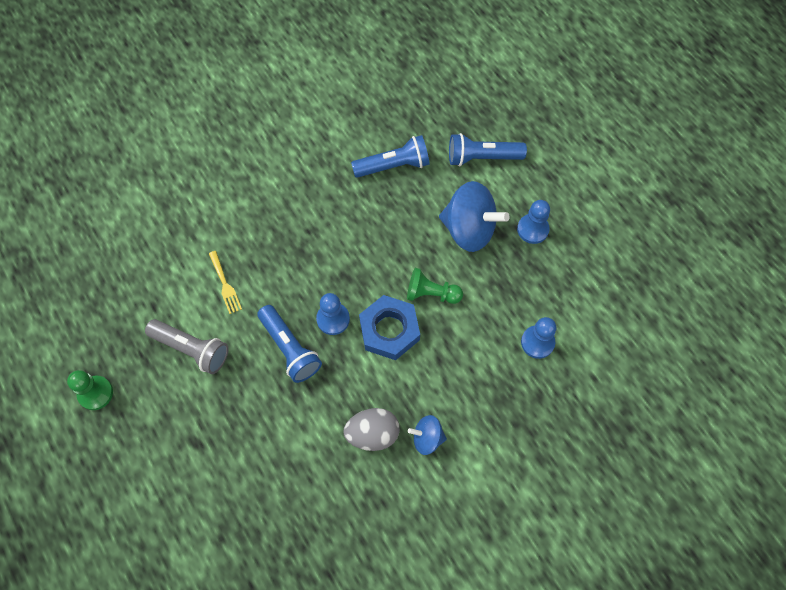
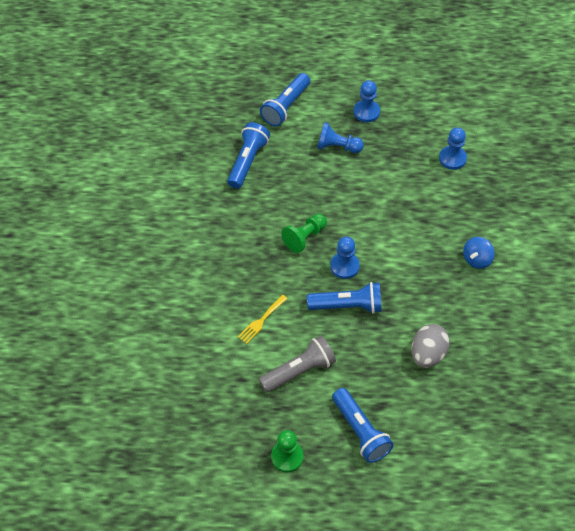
camera: 55 degrees left, 10 degrees down
yellow fork [209,251,242,314] -> yellow fork turned 120 degrees clockwise [238,295,288,344]
grey egg [343,408,400,451] -> grey egg moved to [411,324,450,368]
blue nut [359,295,420,360] -> none
green pawn [407,268,463,304] -> green pawn moved to [282,214,327,253]
blue spinning top [439,181,509,252] -> blue pawn [317,122,364,153]
none -> blue flashlight [332,388,394,463]

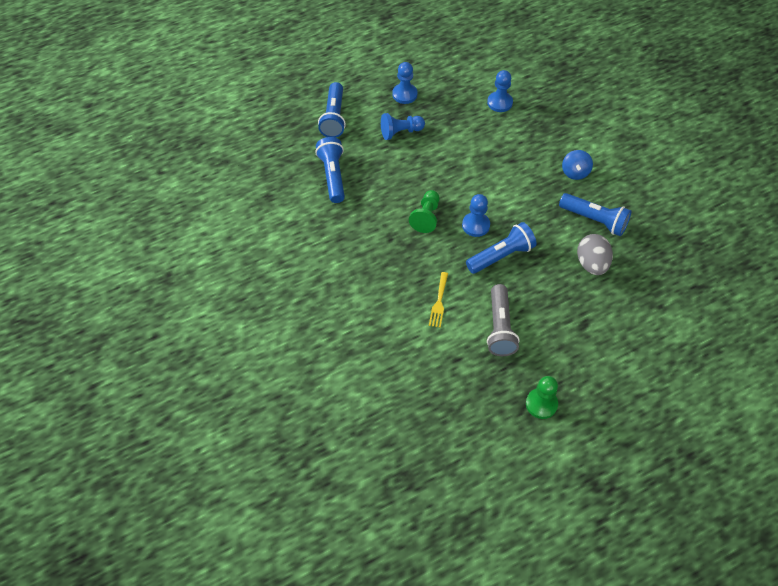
camera: 30 degrees left, 0 degrees up
grey flashlight [259,336,336,392] -> grey flashlight turned 150 degrees clockwise [487,284,520,356]
blue flashlight [332,388,394,463] -> blue flashlight moved to [559,193,631,236]

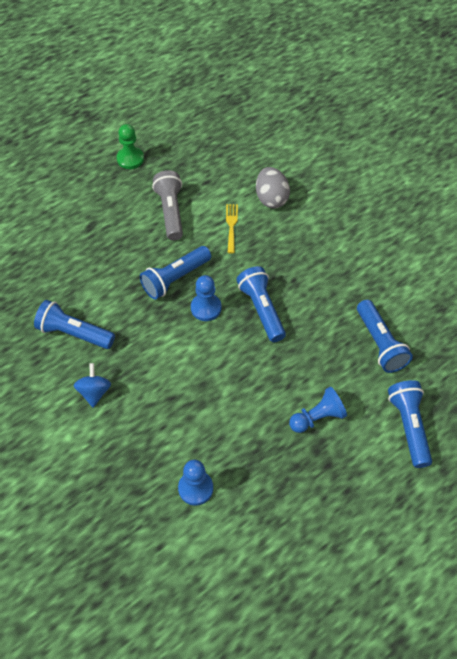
camera: 170 degrees right, 0 degrees up
blue pawn [392,62,418,104] -> none
green pawn [409,190,440,233] -> blue flashlight [236,266,286,342]
grey egg [577,234,613,275] -> grey egg moved to [256,167,290,208]

